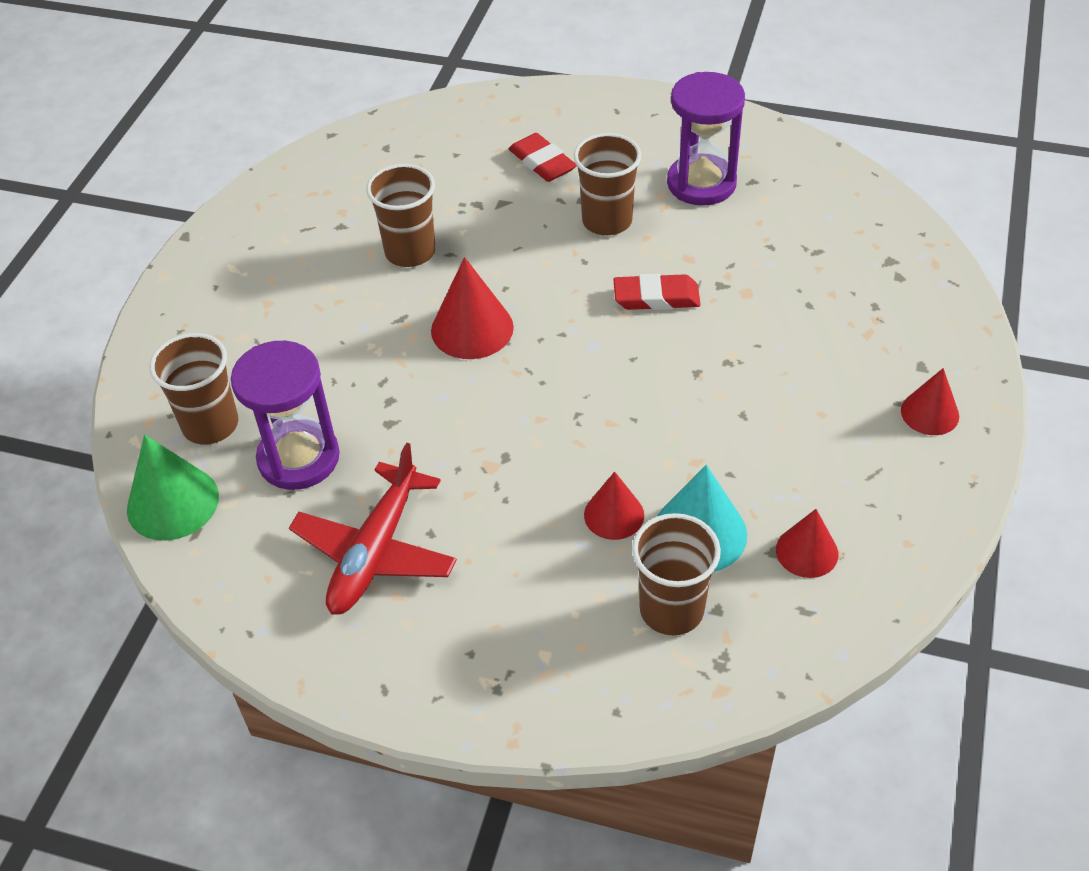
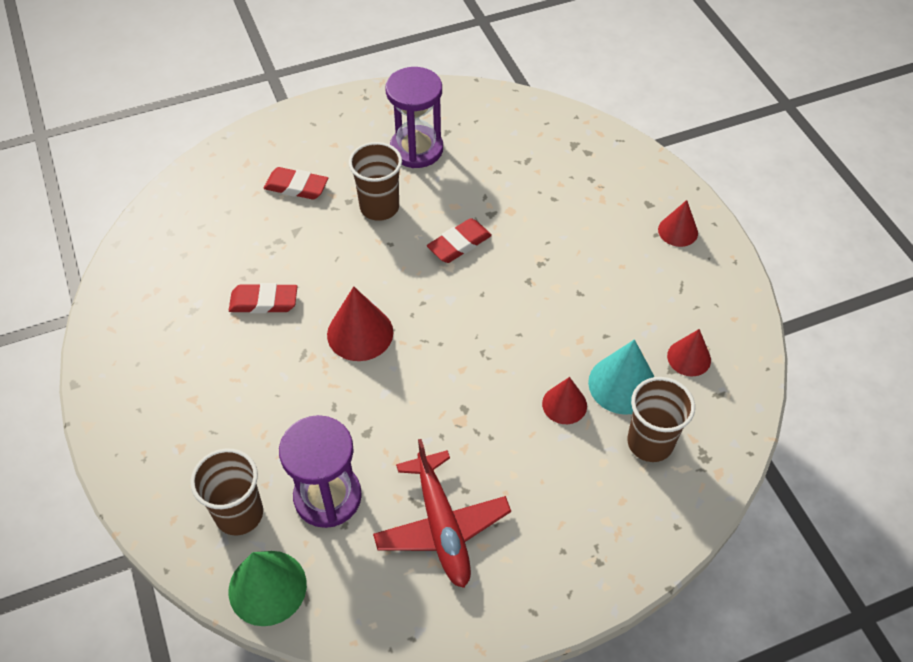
camera: 40 degrees left, 5 degrees up
brown cup [366,164,435,267] -> red eraser [229,283,297,313]

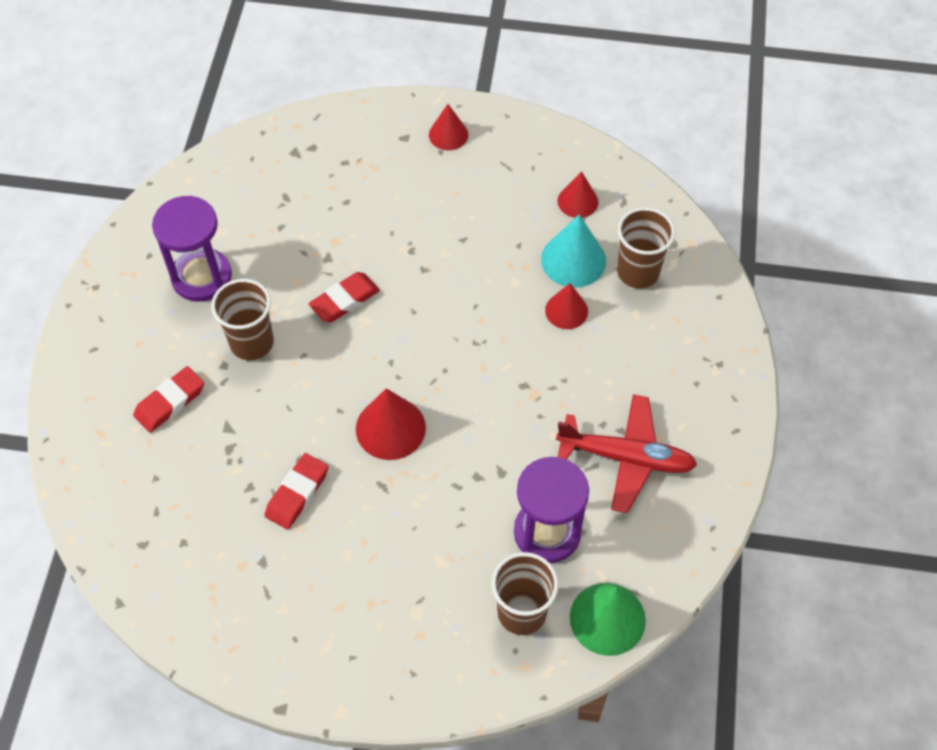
camera: 60 degrees left, 5 degrees up
red eraser [427,218,492,263] -> red eraser turned 60 degrees clockwise [309,272,380,322]

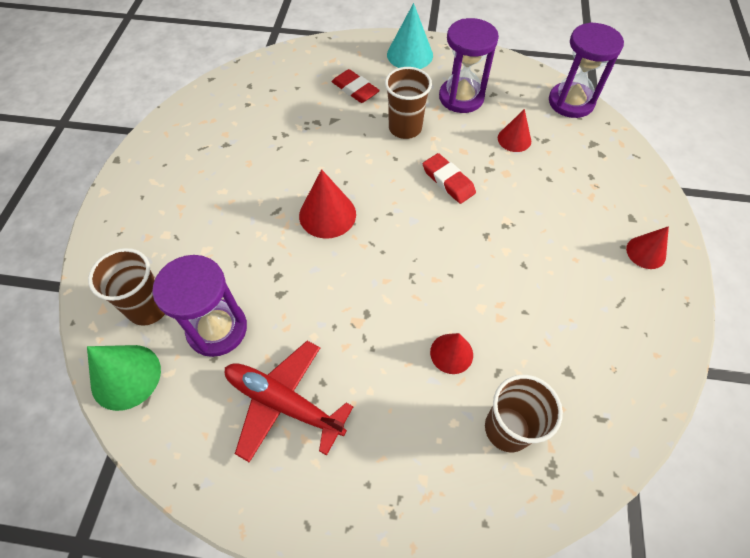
camera: 90 degrees right, 0 degrees up
red eraser [264,453,328,530] -> none
turquoise cone [541,214,606,287] -> turquoise cone moved to [387,3,433,69]
red plane [556,394,697,513] -> red plane turned 105 degrees clockwise [224,341,353,462]
red cone [558,171,598,218] -> red cone moved to [498,109,531,152]
none -> purple hourglass [549,22,624,118]

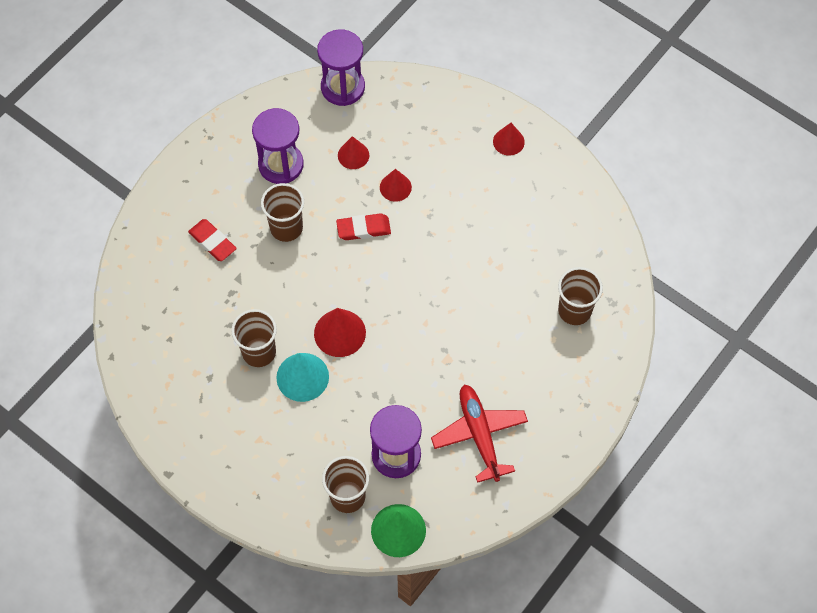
camera: 60 degrees left, 5 degrees up
red plane [224,341,353,462] -> red plane turned 105 degrees clockwise [431,384,528,483]
red eraser [332,69,380,103] -> red eraser turned 60 degrees clockwise [188,219,237,261]
turquoise cone [387,3,433,69] -> turquoise cone moved to [276,353,329,402]
red cone [430,333,473,374] -> red cone moved to [380,169,412,202]
none -> brown cup [231,309,277,367]

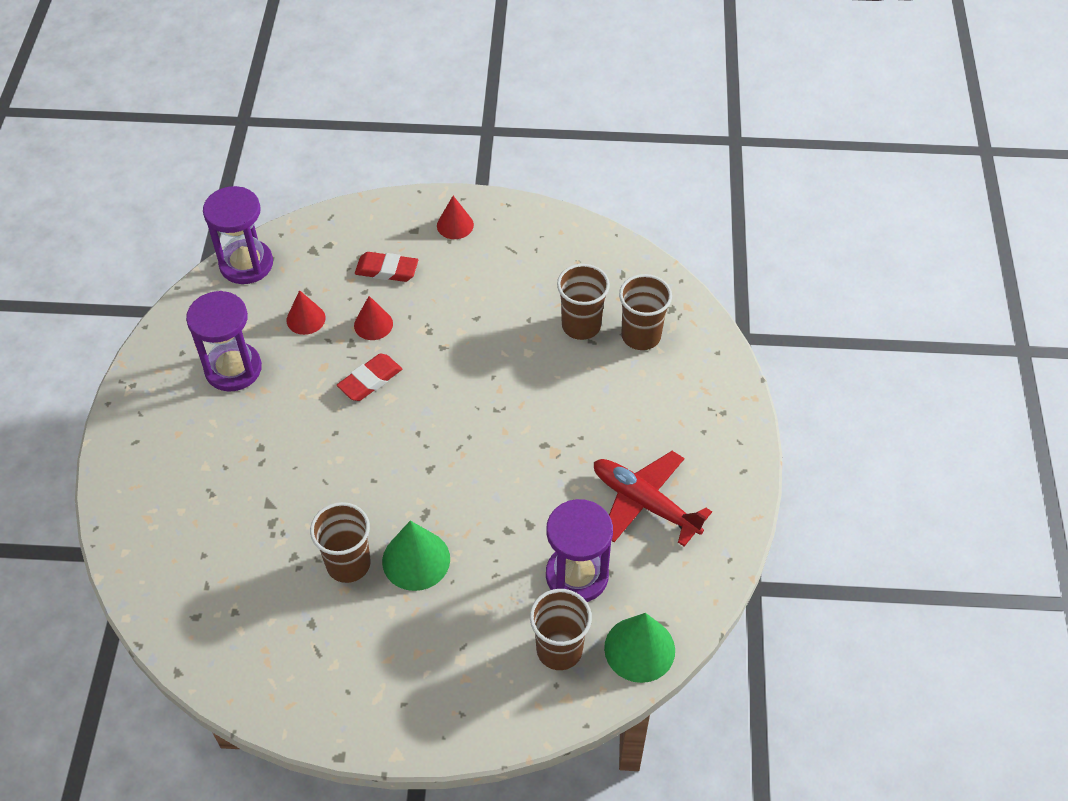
camera: 35 degrees left, 10 degrees down
red eraser [188,219,237,261] -> red eraser moved to [355,252,418,282]
brown cup [261,183,304,242] -> brown cup moved to [557,264,610,340]
turquoise cone [276,353,329,402] -> green cone [382,521,450,591]
red cone [314,308,366,357] -> none

